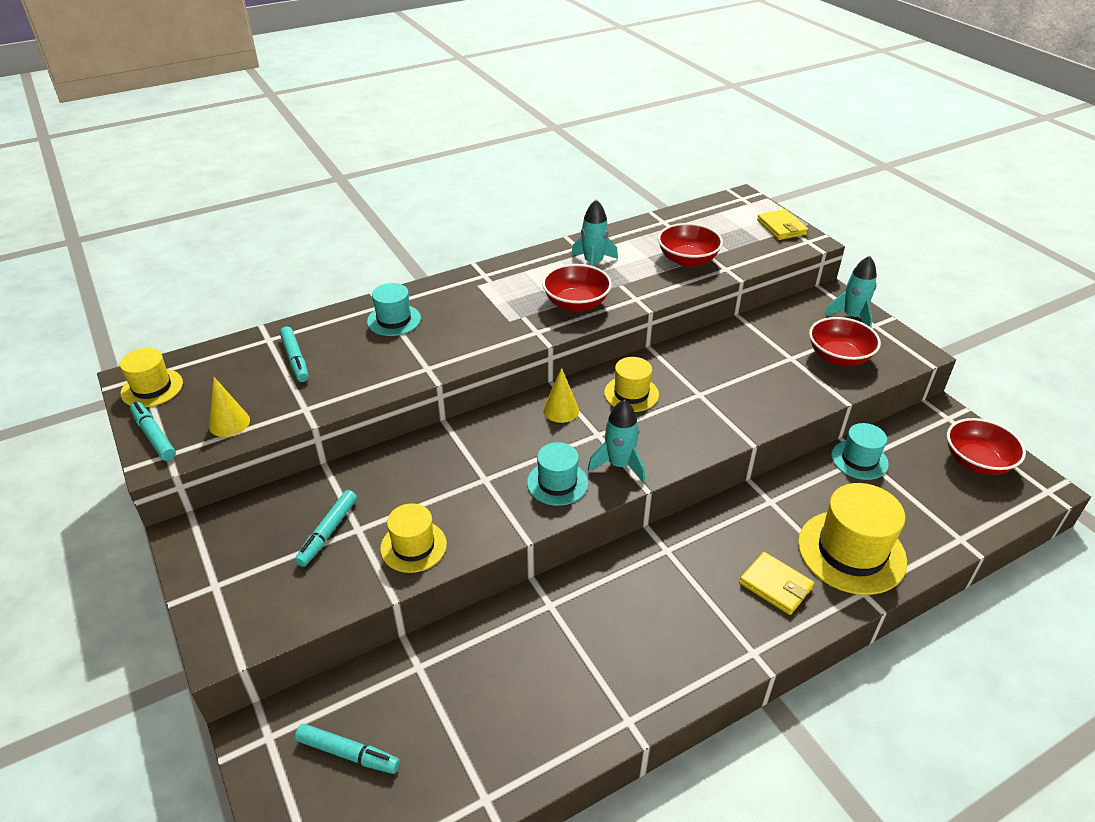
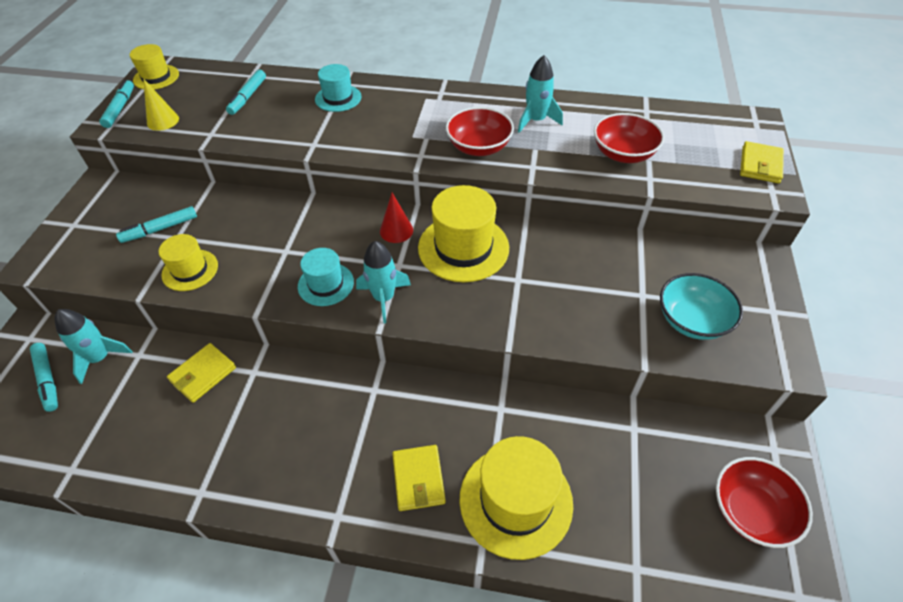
camera: 40 degrees right, 10 degrees up
yellow cone [543,368,579,423] -> red cone [380,193,413,243]
yellow hat [604,357,659,412] -> yellow hat [418,185,509,282], size x1.71
red bowl [809,317,881,366] -> turquoise bowl [660,273,743,340]
turquoise rocket [825,256,877,327] -> turquoise rocket moved to [55,309,132,384]
turquoise hat [831,423,889,480] -> none
none -> yellow wallet [167,343,236,403]

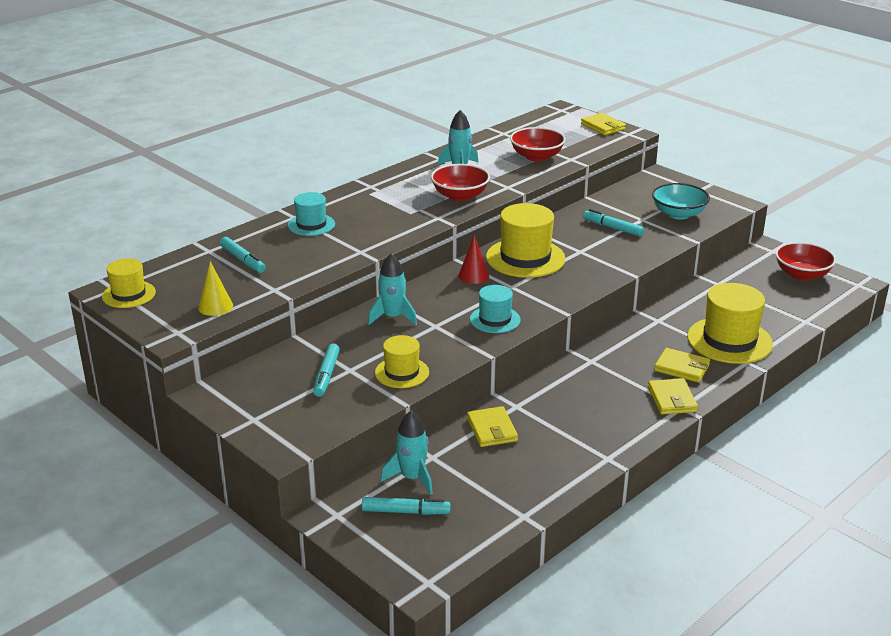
camera: 55 degrees left, 20 degrees down
turquoise marker [99,80,134,128] -> turquoise marker moved to [583,209,644,237]
turquoise rocket [356,241,411,323] -> turquoise rocket moved to [368,253,417,325]
none -> yellow wallet [648,378,698,415]

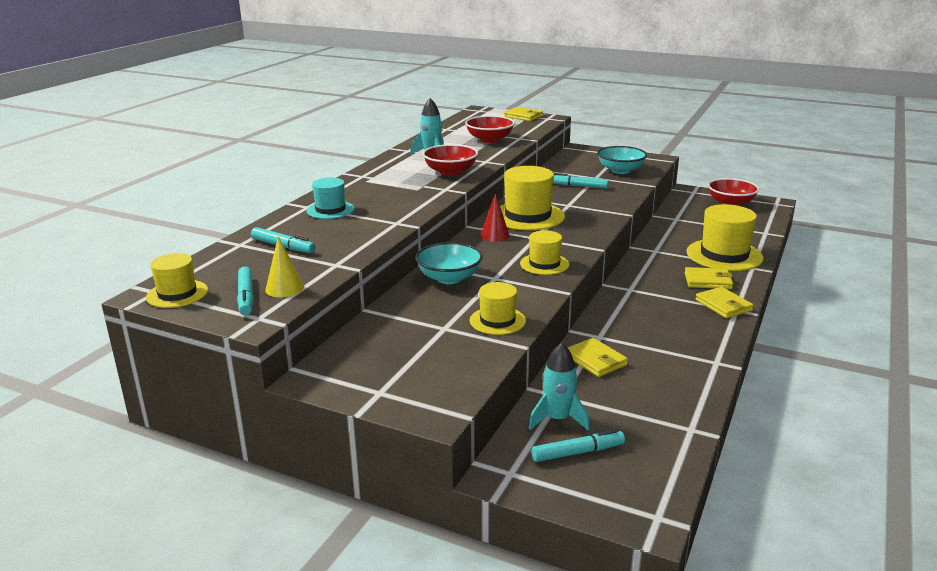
camera: 20 degrees left, 5 degrees down
turquoise marker [313,343,340,397] -> turquoise marker moved to [237,266,254,315]
turquoise rocket [368,253,417,325] -> turquoise bowl [415,242,483,284]
turquoise hat [470,285,521,333] -> yellow hat [520,230,569,275]

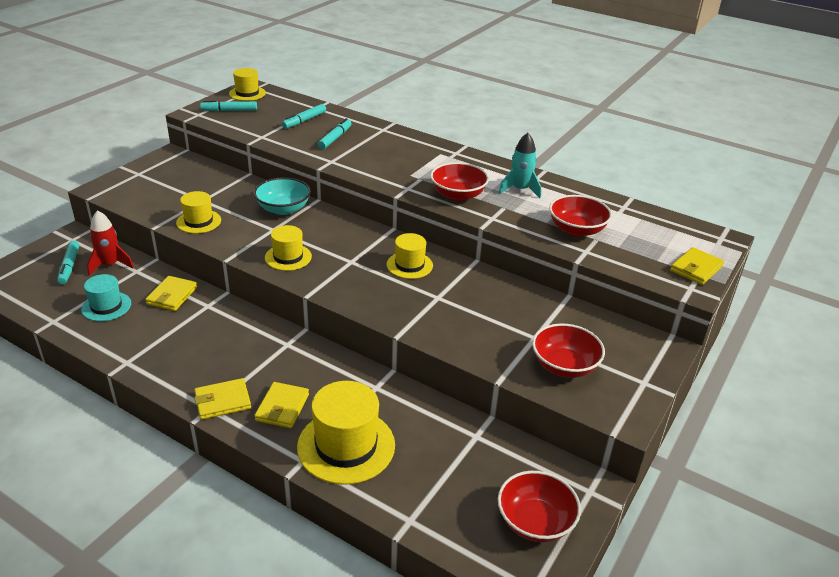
camera: 95 degrees right, 10 degrees up
yellow cone [265,236,304,297] -> none
turquoise hat [307,178,354,219] -> turquoise hat moved to [81,274,131,321]
red cone [480,194,510,241] -> none
yellow hat [500,166,565,230] -> yellow hat [387,233,433,279], size x0.59
turquoise rocket [528,343,590,431] -> red rocket [87,210,134,276]
turquoise marker [553,173,609,189] -> turquoise marker moved to [318,118,352,149]
yellow wallet [568,338,628,377] -> yellow wallet turned 45 degrees counterclockwise [145,276,197,311]
turquoise bowl [597,146,647,174] -> red bowl [532,324,605,378]

